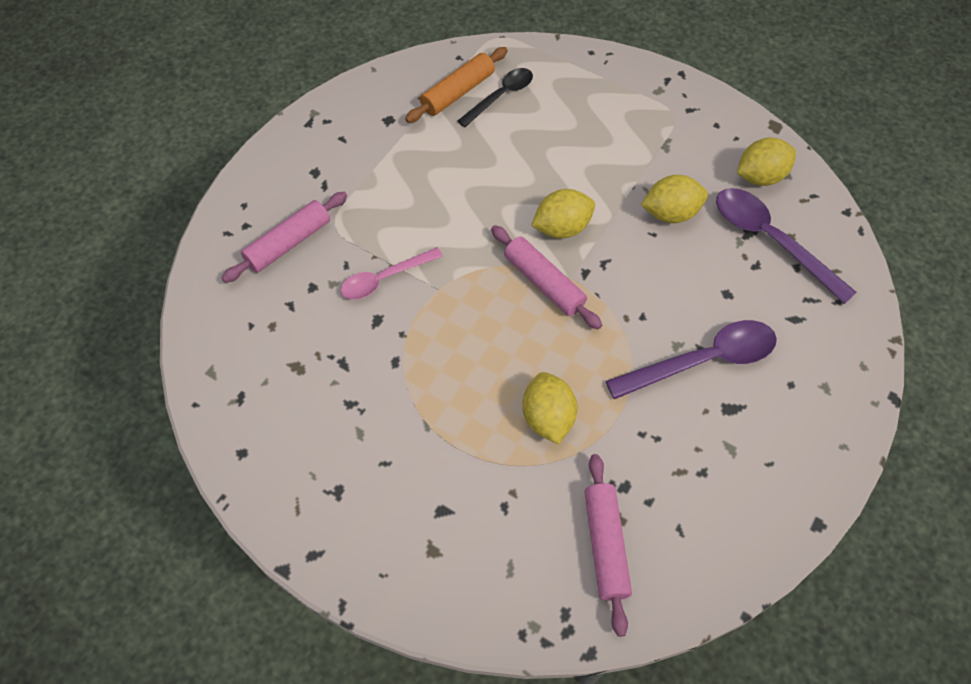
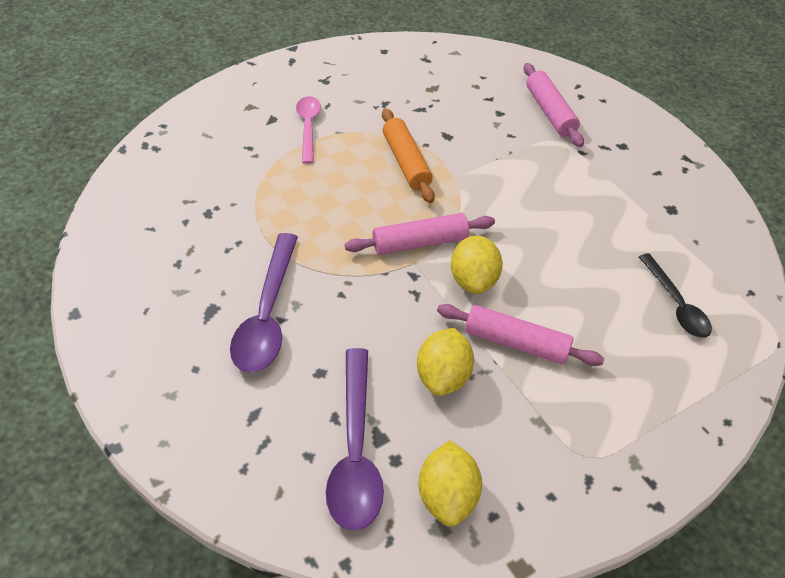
camera: 115 degrees right, 10 degrees down
pink spoon [340,247,443,300] -> pink spoon moved to [296,96,321,164]
orange rolling pin [405,47,508,123] -> orange rolling pin moved to [382,108,435,203]
yellow lemon [522,372,577,444] -> none
pink rolling pin [584,454,632,637] -> pink rolling pin moved to [437,304,604,366]
purple spoon [716,188,857,304] -> purple spoon turned 105 degrees clockwise [326,348,384,531]

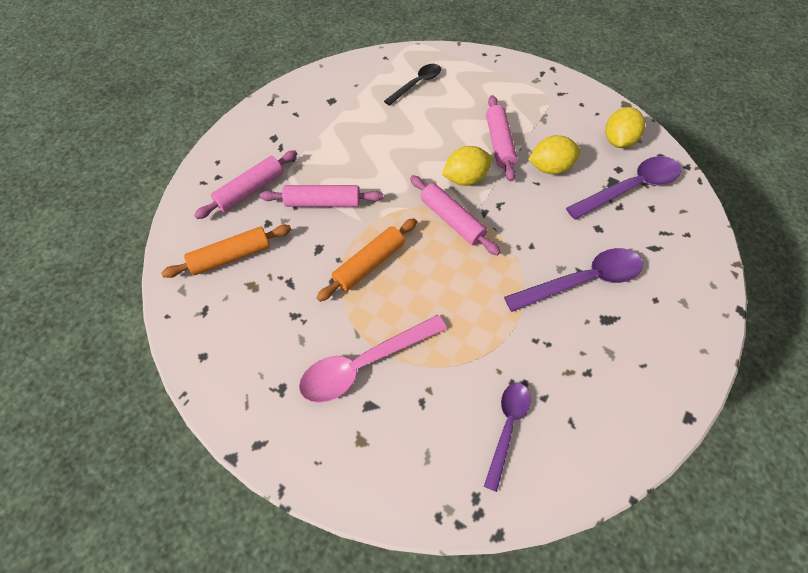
camera: 115 degrees left, 10 degrees up
pink spoon [296,96,321,164] -> pink spoon [299,315,447,403], size x1.55
yellow lemon [418,440,482,527] -> yellow lemon turned 45 degrees counterclockwise [605,107,645,148]
none -> orange rolling pin [161,225,291,278]
none -> pink rolling pin [260,185,383,207]
none -> purple spoon [484,383,531,492]

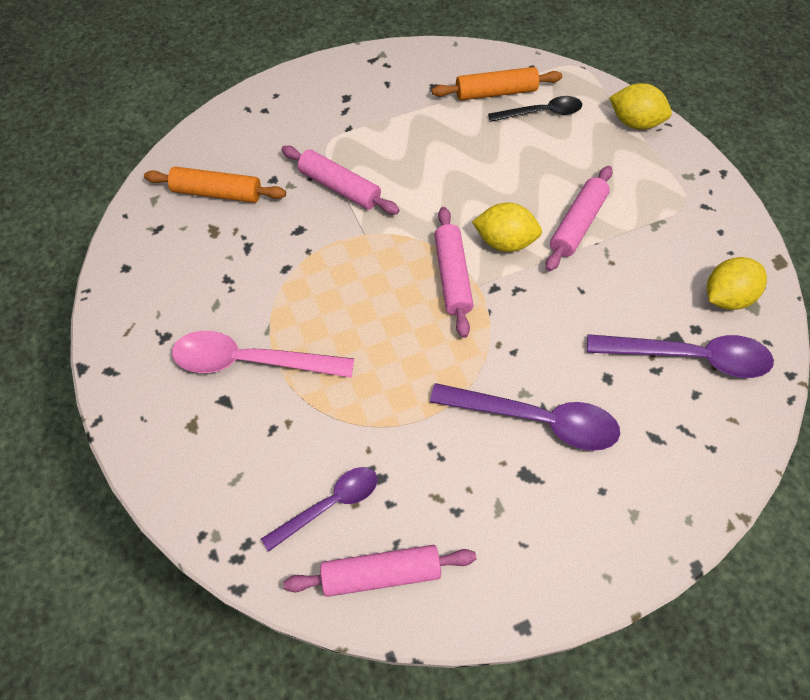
camera: 35 degrees right, 0 degrees up
pink rolling pin [194,150,297,219] -> pink rolling pin moved to [283,545,476,597]
orange rolling pin [316,218,417,302] -> orange rolling pin moved to [432,67,562,101]
yellow lemon [528,135,581,175] -> yellow lemon moved to [609,83,672,130]

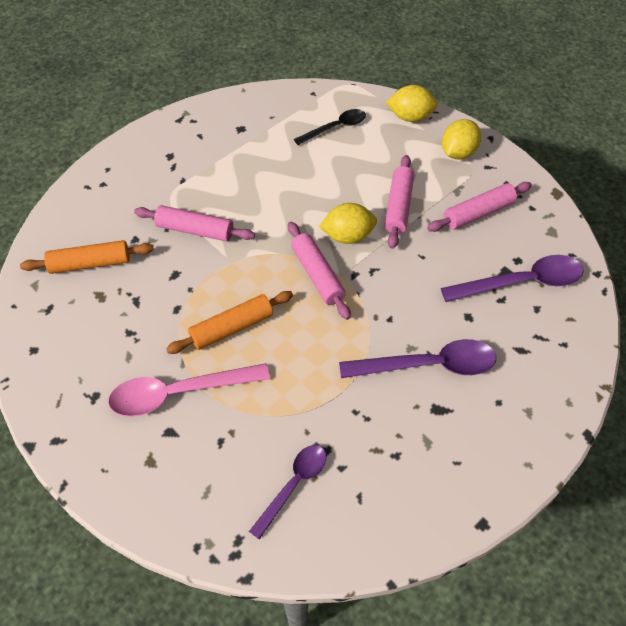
camera: 20 degrees left, 5 degrees down
pink rolling pin [283,545,476,597] -> pink rolling pin moved to [427,182,532,232]
orange rolling pin [432,67,562,101] -> orange rolling pin moved to [166,291,293,354]
yellow lemon [707,257,767,310] -> yellow lemon moved to [442,119,481,160]

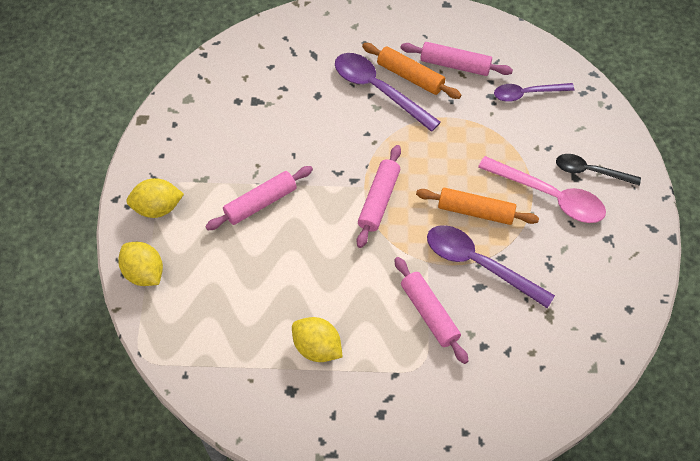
camera: 135 degrees left, 5 degrees up
orange rolling pin [20,240,154,274] -> orange rolling pin moved to [362,43,461,99]
black spoon [294,109,366,145] -> black spoon moved to [556,154,641,186]
yellow lemon [319,203,377,244] -> yellow lemon moved to [292,317,343,362]
pink rolling pin [427,182,532,232] -> pink rolling pin moved to [400,42,513,76]
purple spoon [441,255,584,302] -> purple spoon moved to [427,225,555,308]

